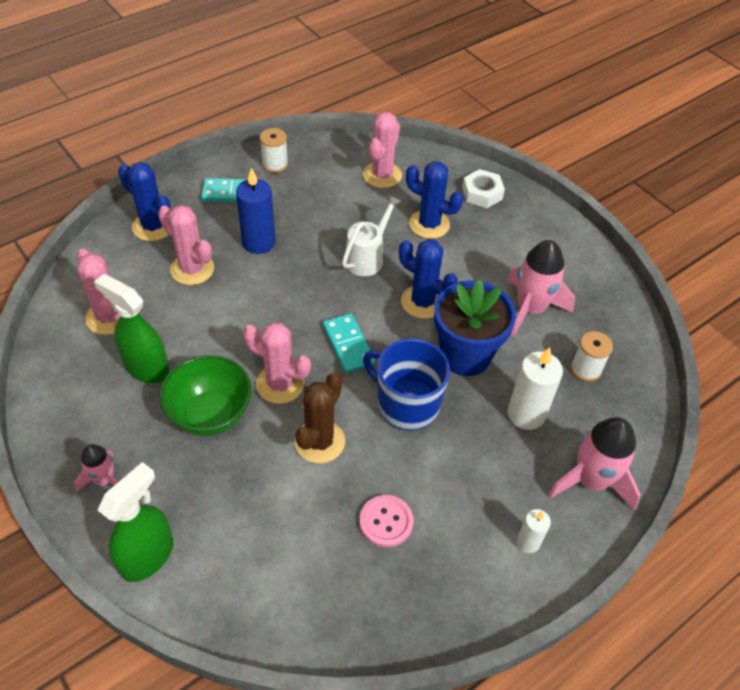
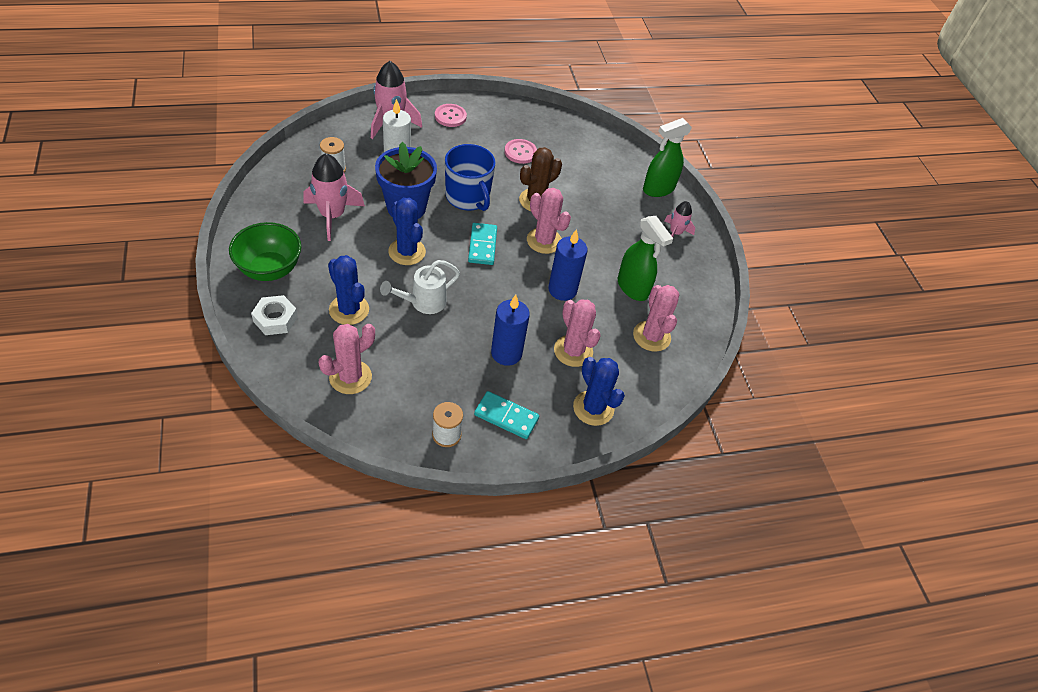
camera: 160 degrees left, 0 degrees up
green bowl [160,355,251,436] -> green bowl moved to [229,222,301,281]
white candle [516,509,551,553] -> pink button [435,104,467,127]
none -> blue candle [548,229,588,301]

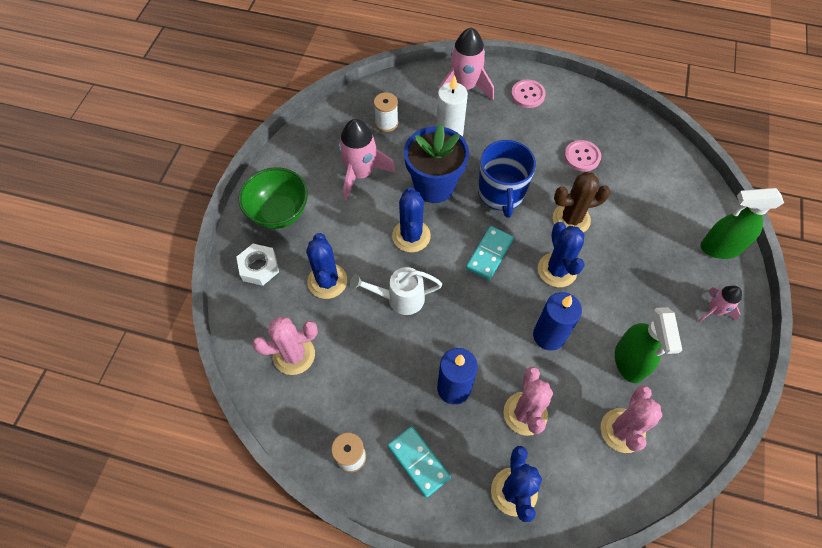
camera: 35 degrees right, 10 degrees up
pink cactus [527,188,571,254] -> blue cactus [538,222,584,287]

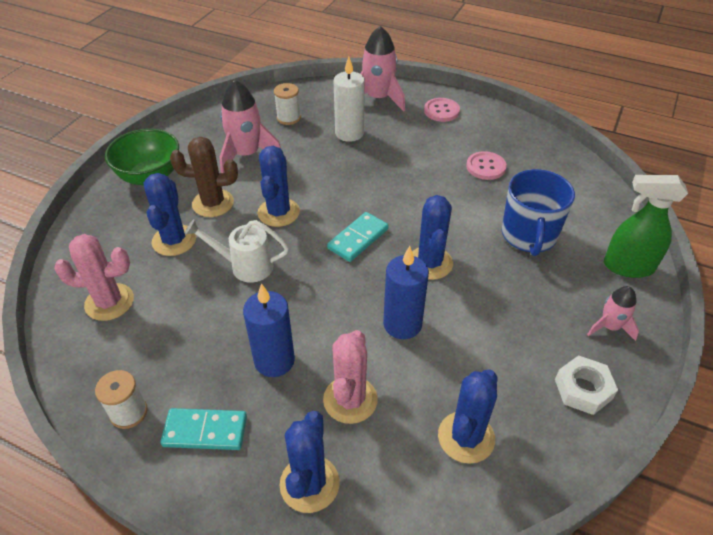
camera: 10 degrees right, 15 degrees down
white nut [236,244,279,286] -> white nut moved to [555,355,618,415]
turquoise domino [388,426,451,498] -> turquoise domino turned 60 degrees counterclockwise [161,408,247,450]
blue flower pot [404,124,469,203] -> none
blue mug [478,140,536,218] -> blue mug moved to [502,169,575,256]
brown cactus [553,172,611,232] -> brown cactus moved to [170,137,238,217]
pink cactus [601,385,663,453] -> blue cactus [438,369,498,464]
green spray bottle [615,307,682,383] -> none

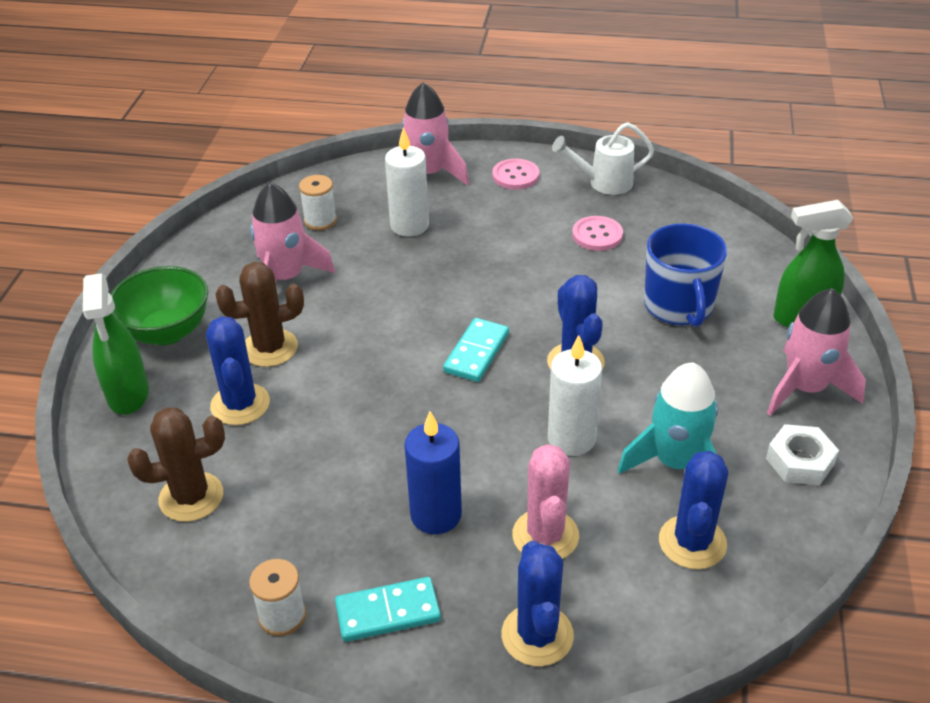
camera: 15 degrees left, 5 degrees down
pink cactus [54,234,134,321] -> brown cactus [127,407,225,522]
white watering can [185,219,289,283] -> white watering can moved to [552,122,654,195]
blue cactus [257,146,300,227] -> none
blue candle [383,246,429,339] -> white candle [548,335,602,456]
pink rocket [587,286,639,341] -> pink rocket [767,288,866,416], size x1.75
none -> green spray bottle [83,273,149,415]
none -> turquoise rocket [618,362,724,497]

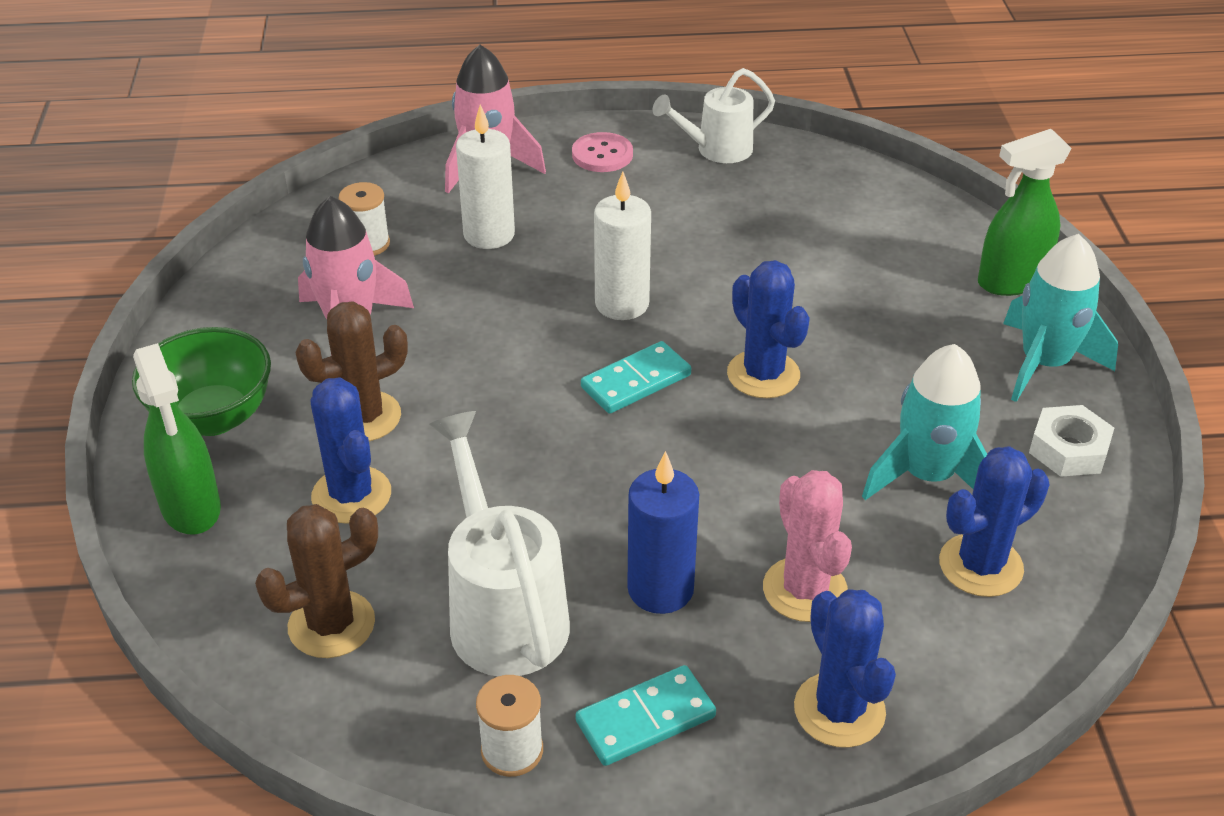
camera: 15 degrees left, 0 degrees up
turquoise domino [443,318,509,382] -> turquoise domino turned 45 degrees clockwise [581,341,691,414]
white candle [548,335,602,456] -> white candle moved to [594,172,651,320]
pink button [572,216,623,251] -> none
blue mug [644,223,727,327] -> none
blue cactus [659,451,728,569] -> blue cactus turned 60 degrees clockwise [939,446,1049,597]
pink rocket [767,288,866,416] -> turquoise rocket [1003,234,1118,402]
none -> white watering can [429,411,570,676]

